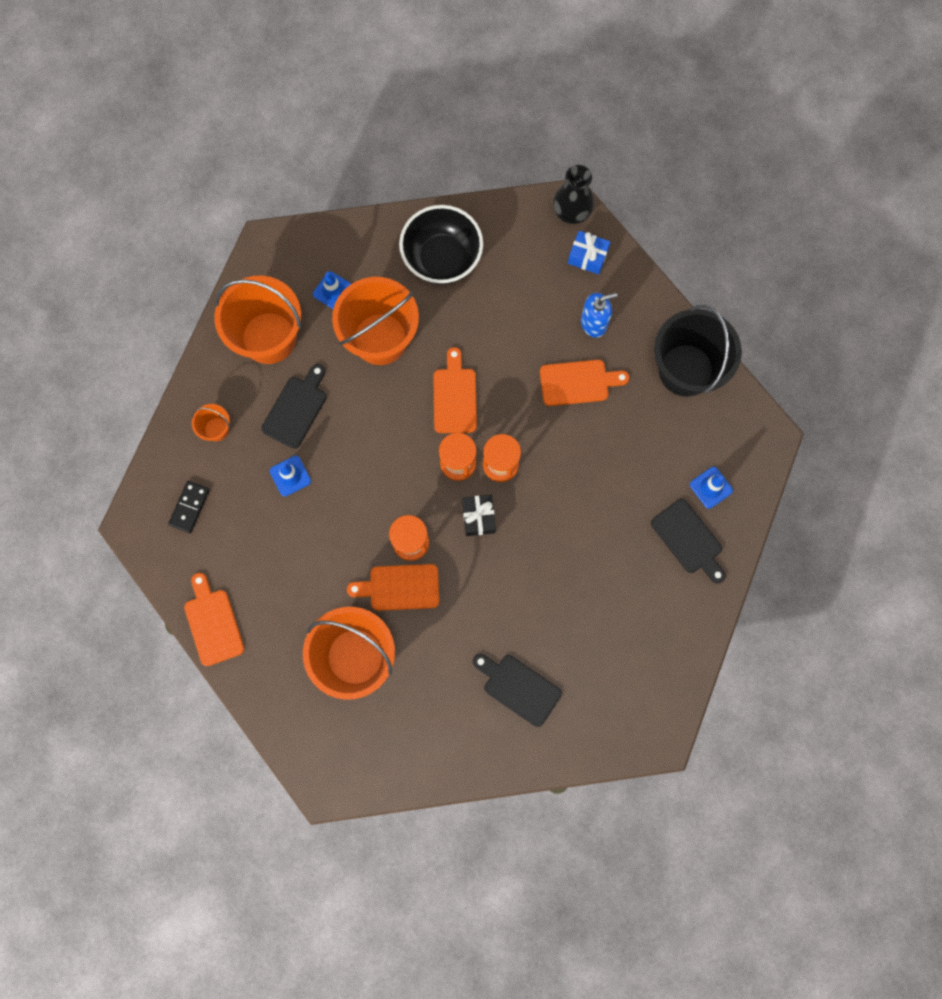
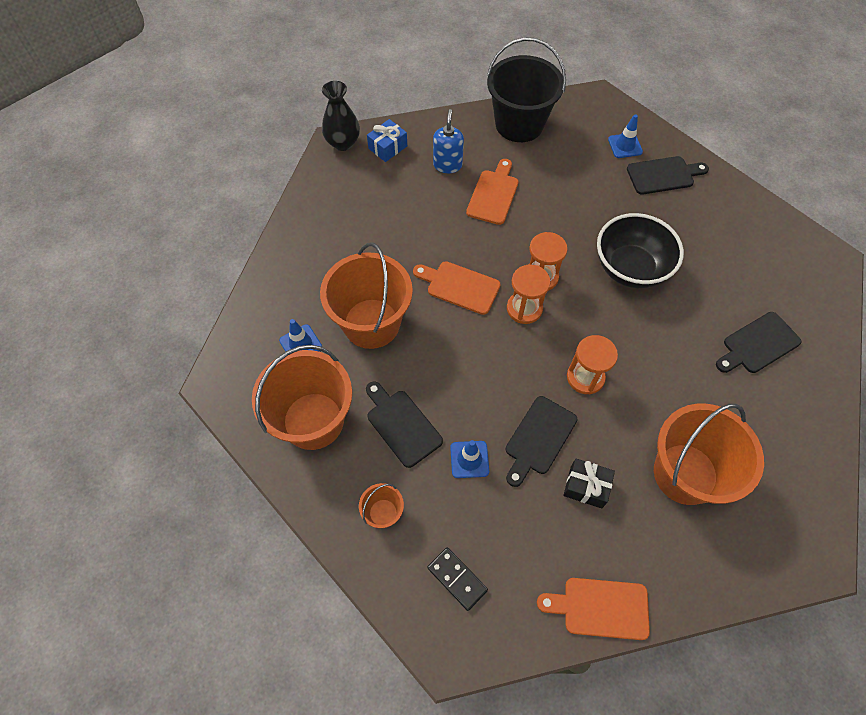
camera: 65 degrees left, 15 degrees down
orange cutting board [347,564,439,611] -> none
black bowl [399,205,483,284] -> black bowl moved to [597,213,684,288]
black gift [462,495,496,536] -> black gift moved to [563,459,615,508]
none -> black cutting board [506,396,578,487]

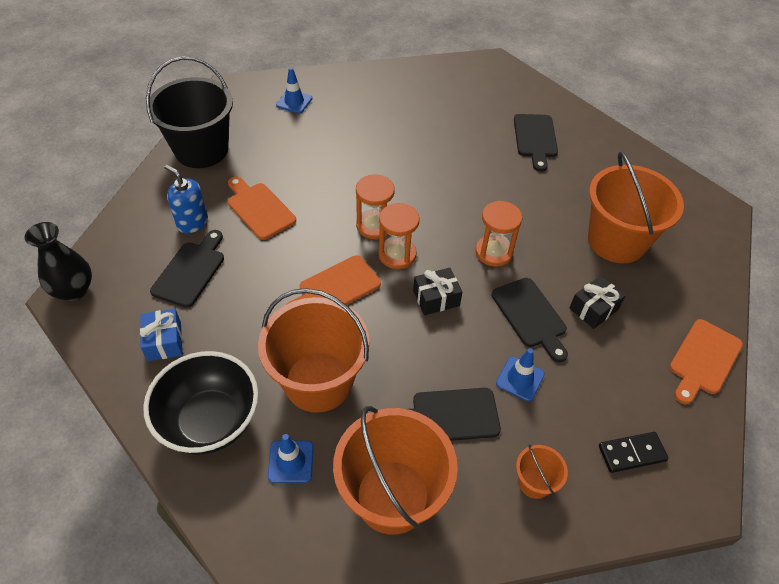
camera: 60 degrees left, 10 degrees down
blue gift [367,119,407,162] -> blue gift moved to [140,309,183,361]
black bowl [597,213,684,288] -> black bowl moved to [143,351,258,455]
black cutting board [627,156,709,195] -> black cutting board moved to [150,230,224,308]
none -> black gift [413,268,462,315]

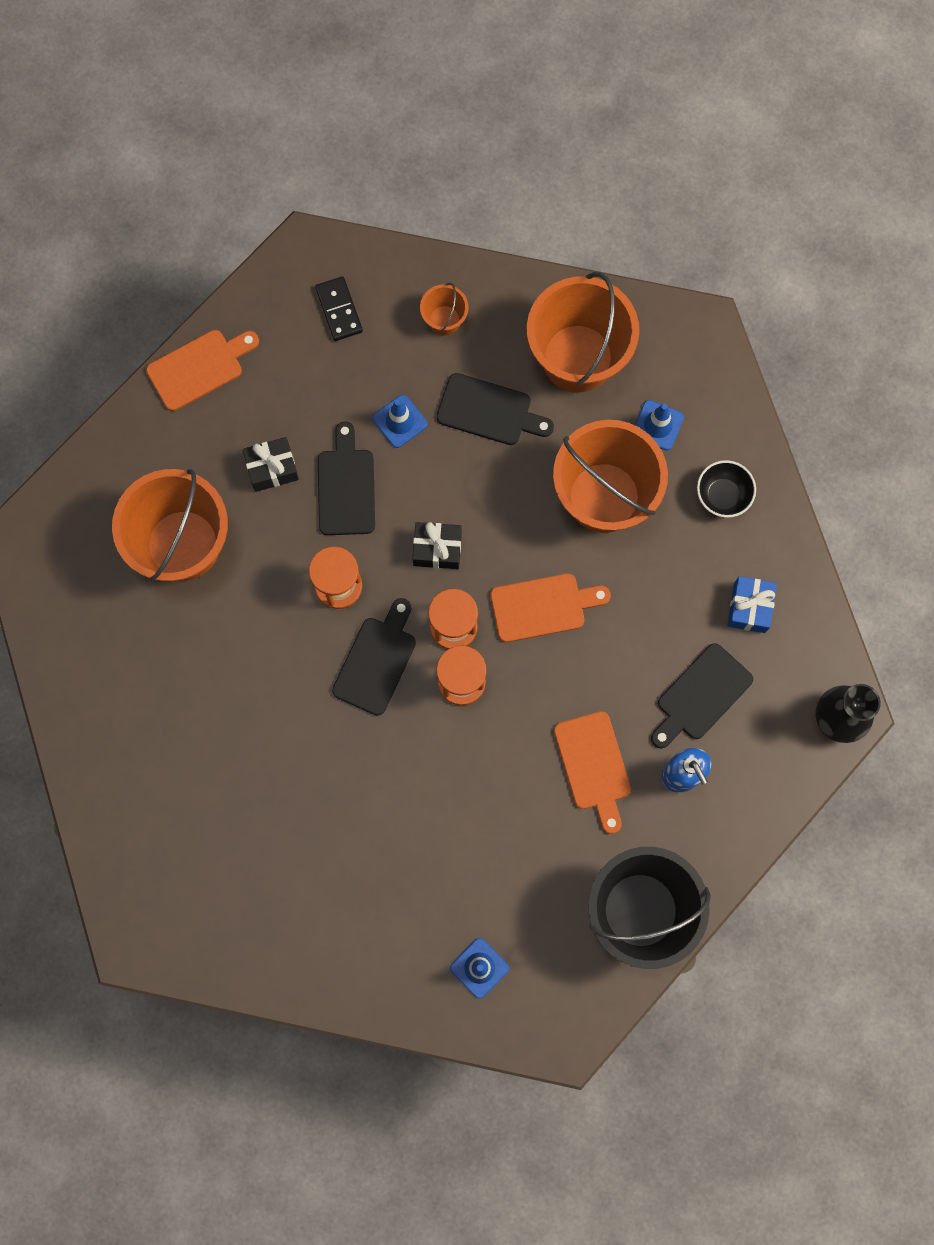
camera: 155 degrees left, 25 degrees up
black bowl [143,351,258,455] -> black bowl [697,460,756,518], size x0.53
black cutting board [514,114,558,172] -> black cutting board moved to [332,598,416,716]
black domino [599,432,668,473] -> black domino turned 60 degrees clockwise [315,276,363,341]

